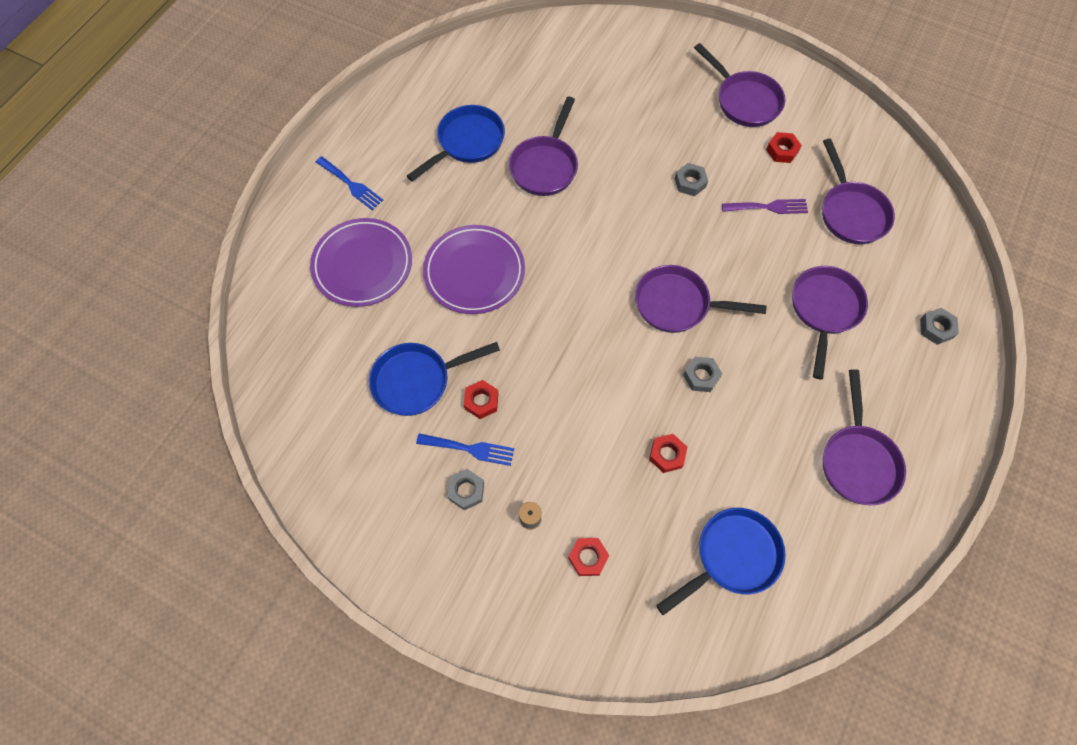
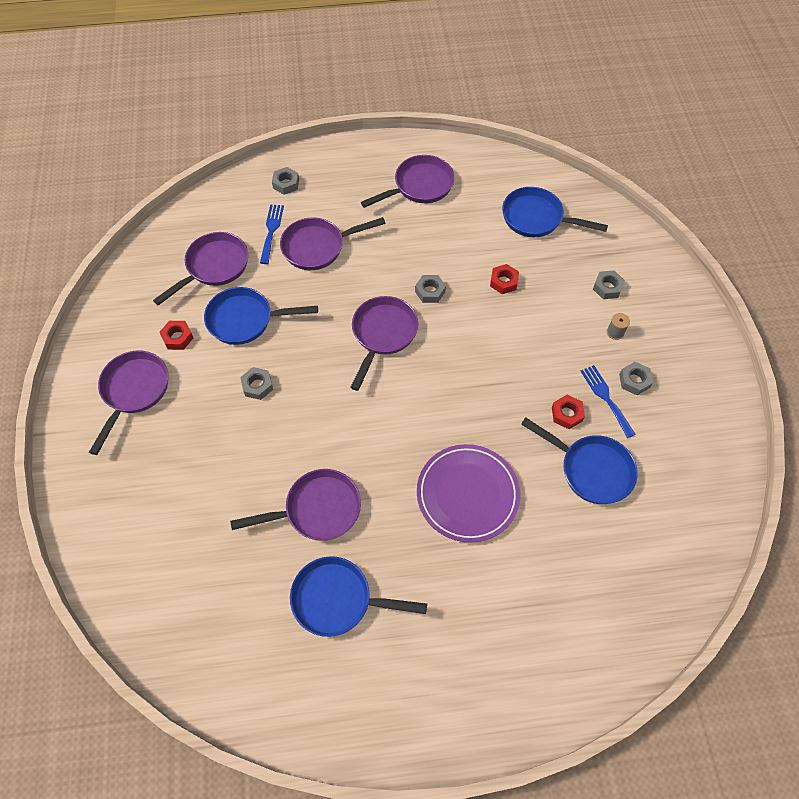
camera: 125 degrees left, 5 degrees down
purple plate [310,218,412,307] -> none
blue fork [316,156,383,210] -> blue fork moved to [260,204,284,264]
red nut [568,538,610,576] -> grey nut [593,270,625,299]
purple pan [635,265,767,333] -> purple pan turned 135 degrees counterclockwise [350,296,418,391]
purple fork [722,199,808,214] -> blue pan [204,287,318,345]

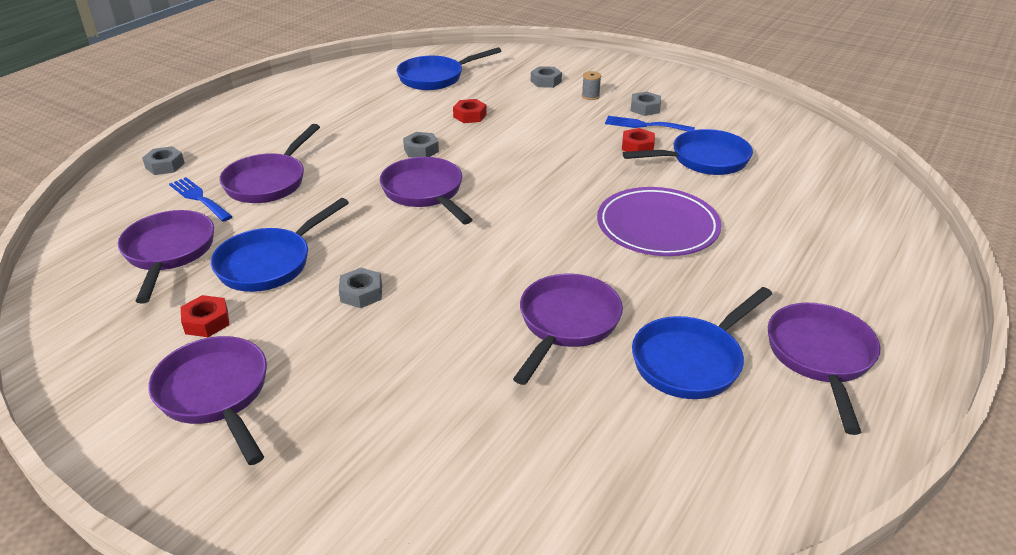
camera: 50 degrees left, 25 degrees down
purple pan [361,155,455,208] -> purple pan moved to [768,303,880,435]

